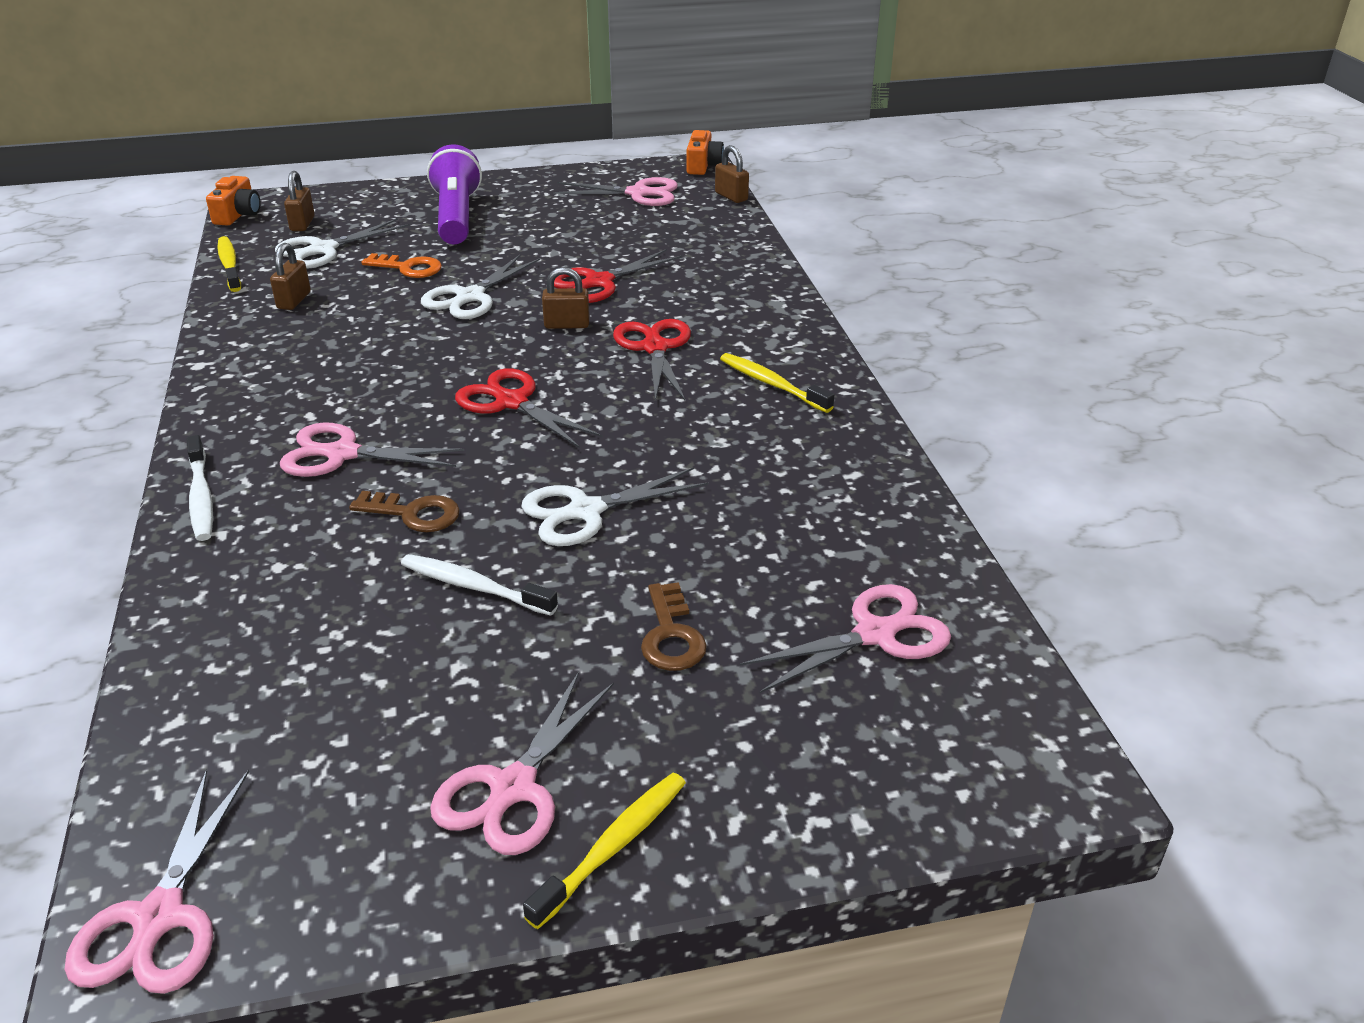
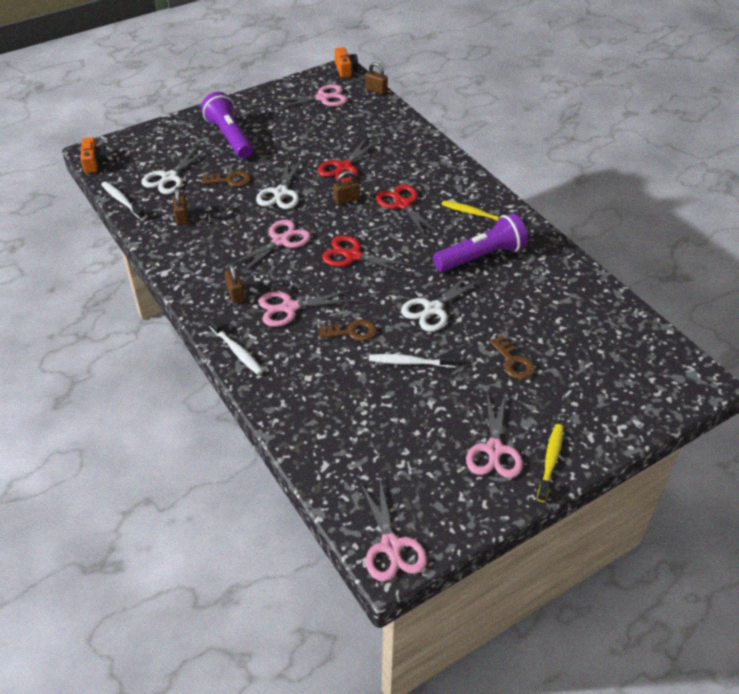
camera: 20 degrees left, 10 degrees up
yellow toothbrush [217,236,241,292] -> white toothbrush [101,182,145,219]
brown padlock [284,171,315,231] -> brown padlock moved to [225,263,245,304]
orange key [361,253,442,278] -> brown key [202,171,251,187]
pink scissors [739,584,951,693] -> pink scissors moved to [232,219,311,274]
none -> purple flashlight [433,213,528,272]

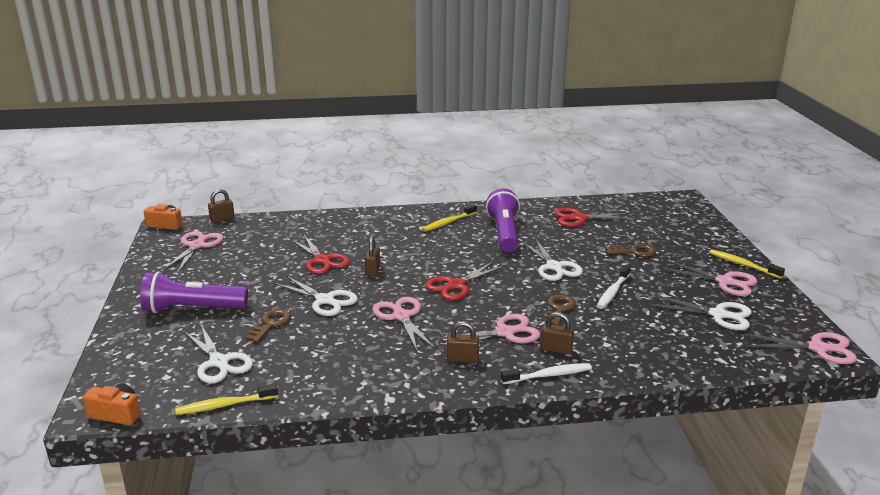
camera: 65 degrees left, 20 degrees down
white toothbrush [101,182,145,219] -> yellow toothbrush [175,384,278,415]
brown padlock [174,187,188,225] -> brown padlock moved to [540,312,574,354]
pink scissors [258,290,355,327] -> pink scissors turned 120 degrees counterclockwise [438,314,540,350]
red scissors [376,184,440,238] -> red scissors moved to [554,208,634,227]
none -> white scissors [651,295,752,330]

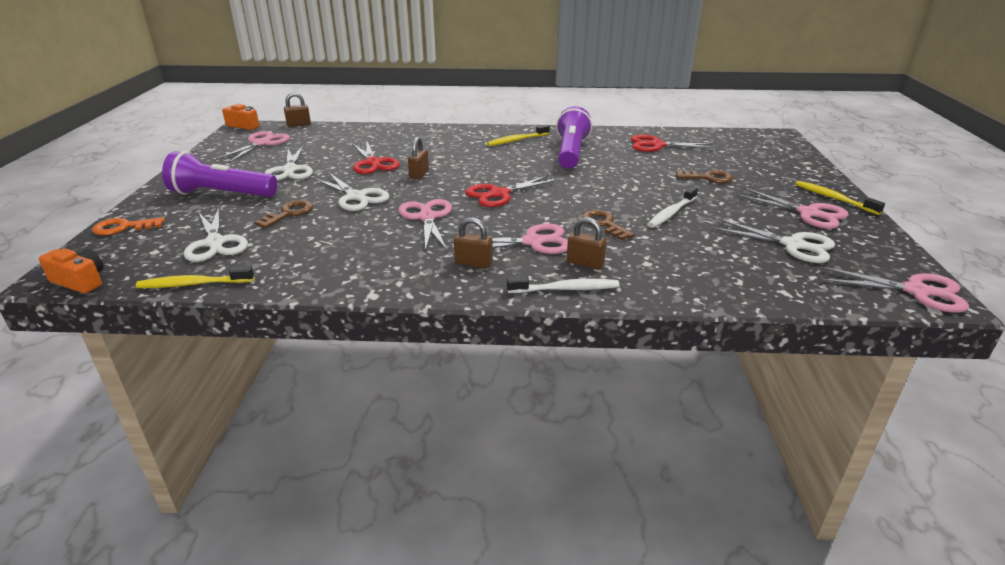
camera: 10 degrees right, 5 degrees up
white scissors [521,239,583,281] -> white scissors moved to [265,145,313,181]
brown key [545,295,576,326] -> brown key turned 60 degrees counterclockwise [582,210,635,240]
none -> orange key [92,217,165,235]

